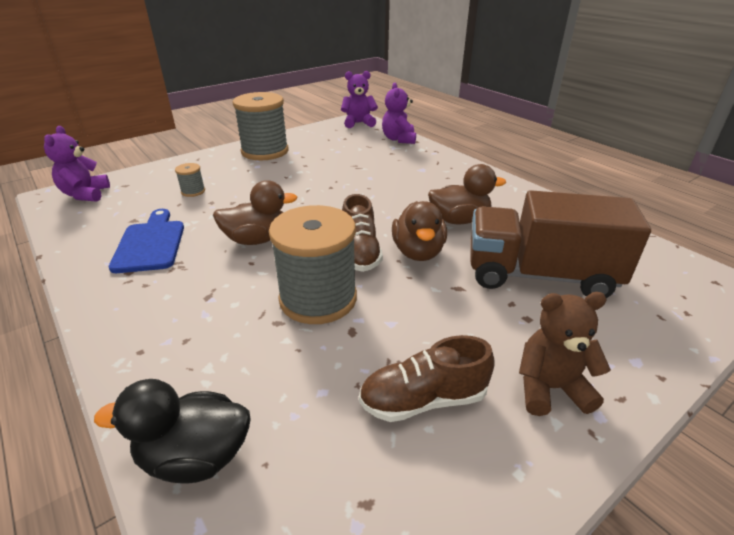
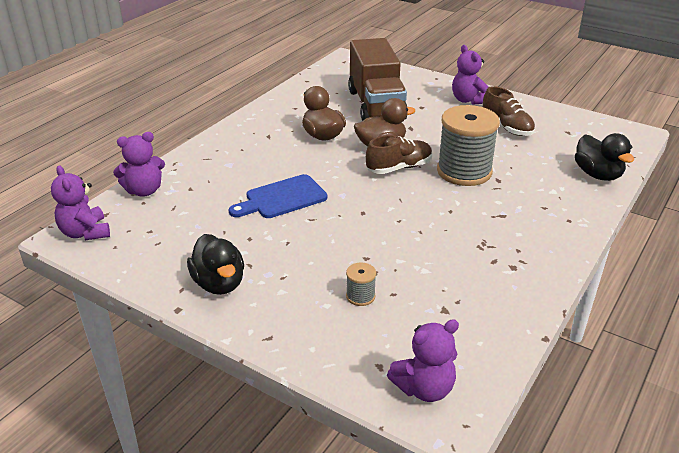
camera: 110 degrees left, 0 degrees up
blue cutting board [109,209,184,273] -> blue cutting board moved to [229,174,327,218]
brown duck [213,180,297,245] -> none
grey spool [232,92,288,161] -> black duck [187,234,244,295]
brown teddy bear [519,292,611,416] -> purple teddy bear [452,45,489,105]

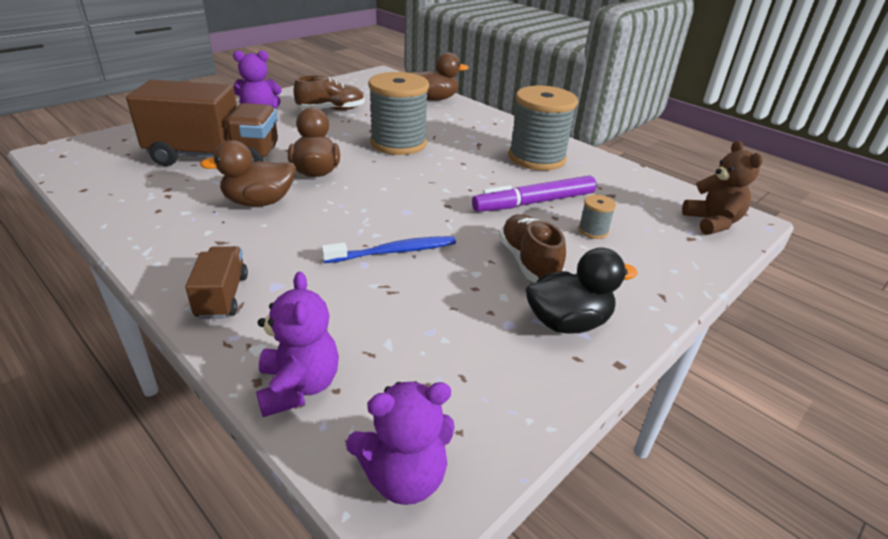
camera: 80 degrees left, 0 degrees up
blue cutting board [229,174,327,218] -> blue toothbrush [321,236,456,263]
brown shoe [366,135,432,174] -> brown shoe moved to [499,214,566,282]
purple teddy bear [387,319,459,402] -> brown teddy bear [682,141,763,235]
black duck [575,133,634,181] -> brown duck [410,52,469,101]
none -> brown truck [185,246,248,319]
none -> purple marker [472,175,597,212]
none -> grey spool [509,86,578,170]

